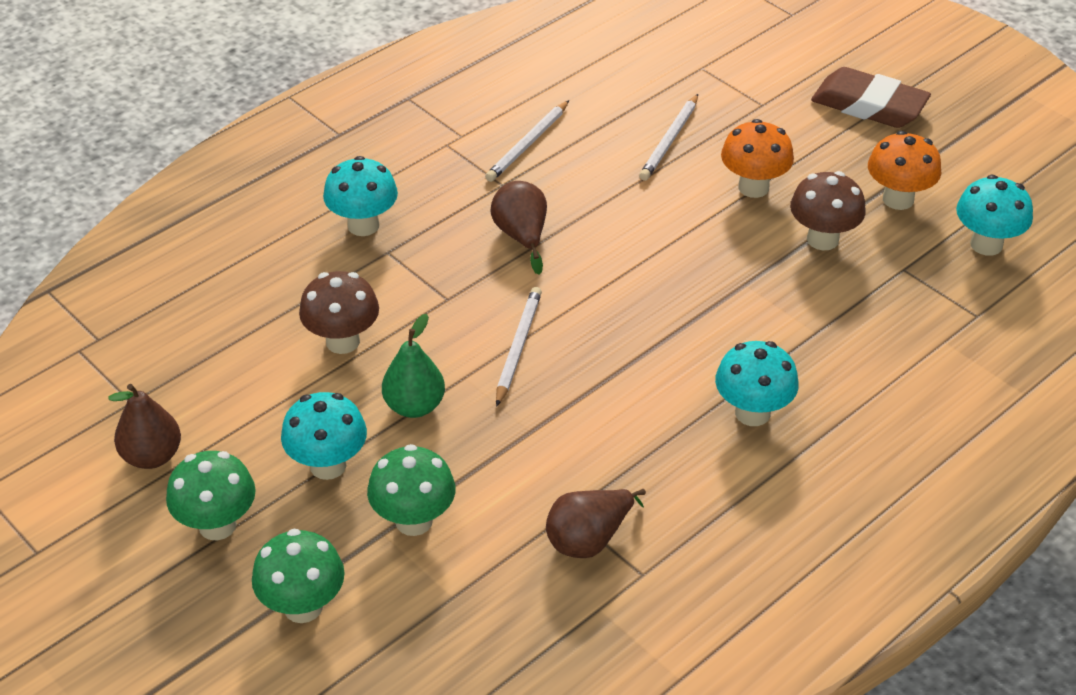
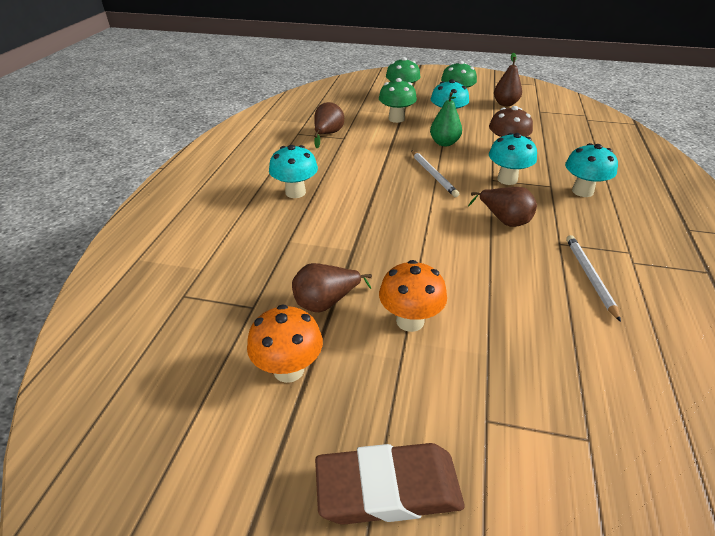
camera: 145 degrees right, 5 degrees down
white pencil [639,94,698,181] -> none
brown mushroom [790,171,866,250] -> brown pear [292,263,372,312]
turquoise mushroom [956,175,1033,256] -> turquoise mushroom moved to [489,133,537,185]

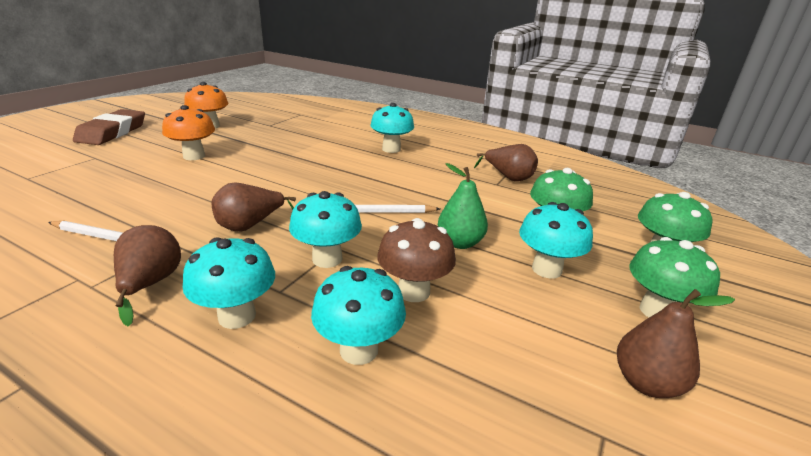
camera: 105 degrees right, 10 degrees down
brown pear [292,263,372,312] -> brown pear moved to [114,225,181,326]
none -> turquoise mushroom [311,266,406,365]

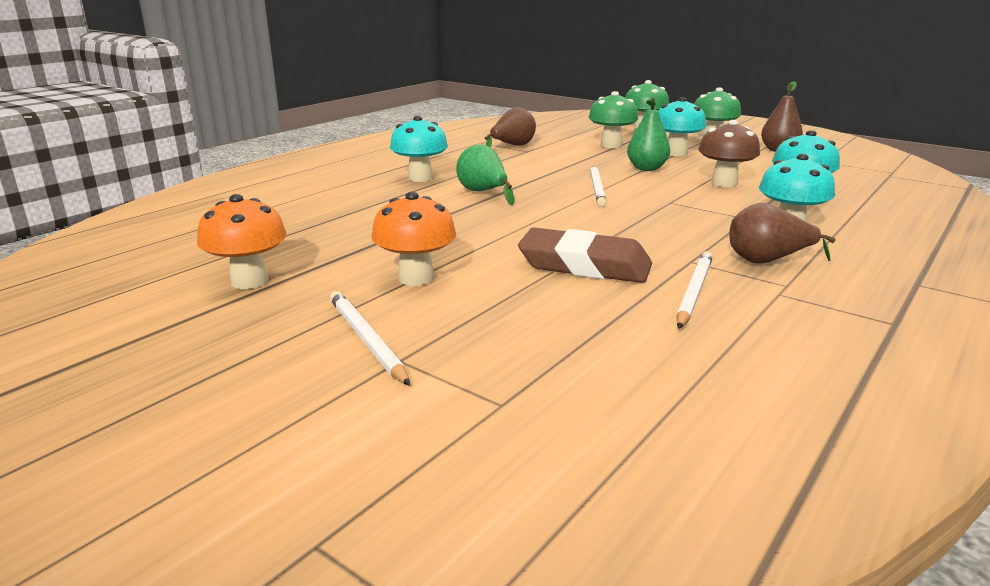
camera: 80 degrees left, 5 degrees down
brown eraser [73,109,145,145] -> brown eraser moved to [518,228,652,283]
brown pear [212,182,296,232] -> none
turquoise mushroom [289,191,362,268] -> none
none -> white pencil [330,291,410,386]
none -> green pear [456,144,514,205]

